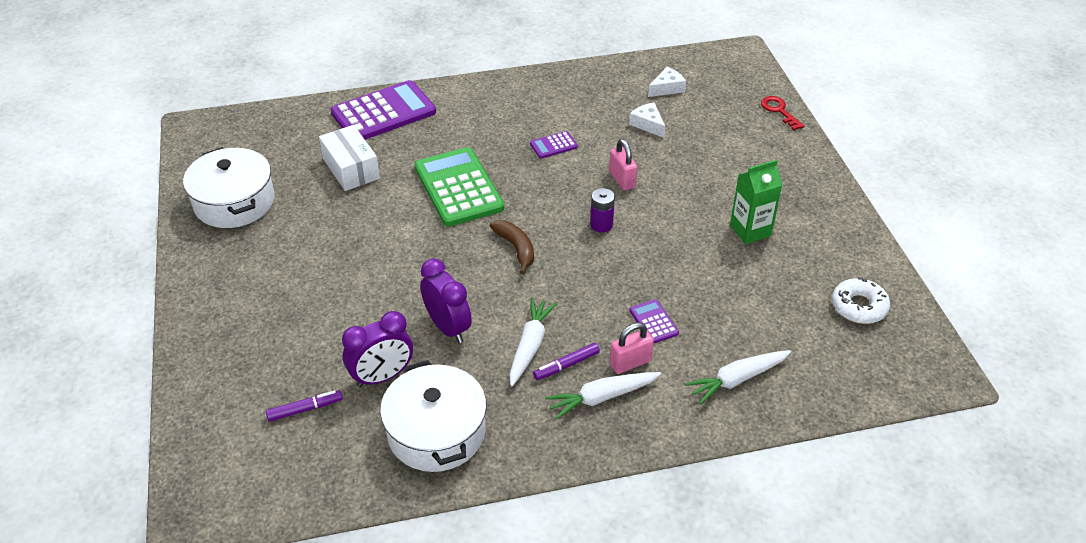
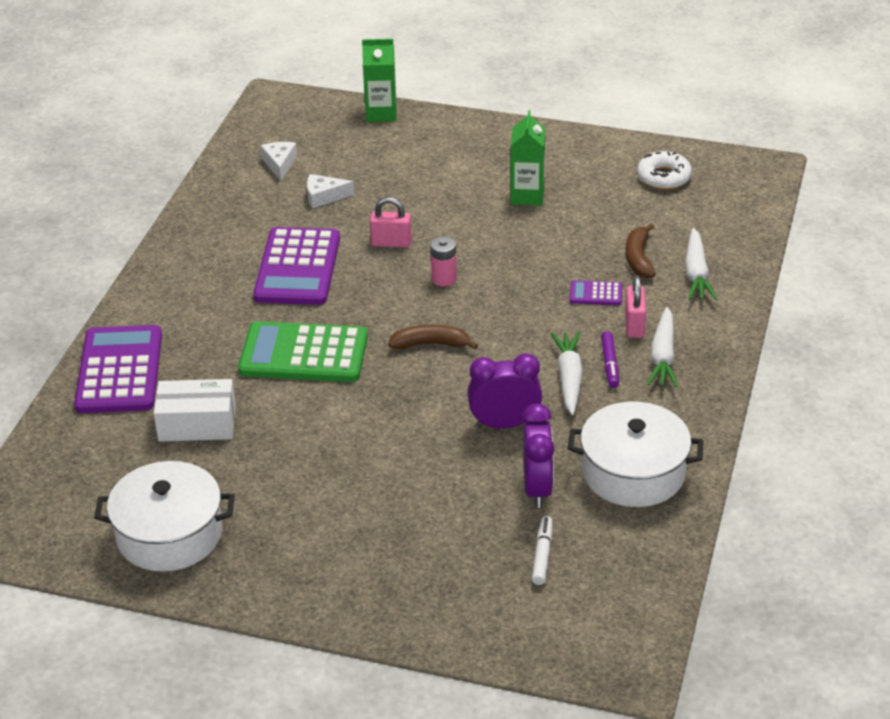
camera: 60 degrees left, 5 degrees down
purple marker [266,390,343,422] -> white marker [532,516,553,585]
white carrot [509,298,557,386] -> white carrot turned 45 degrees clockwise [551,332,583,415]
purple calculator [530,131,578,158] -> purple calculator [253,227,340,305], size x2.25
purple battery [590,188,615,232] -> pink battery [430,236,457,286]
red key [761,96,805,130] -> green carton [362,39,397,122]
none -> brown banana [625,223,655,278]

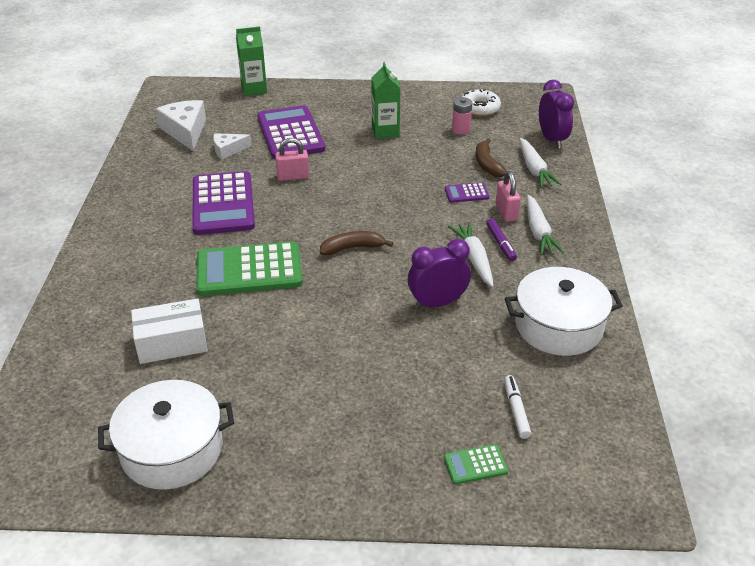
camera: 15 degrees left, 0 degrees up
purple calculator [74,325,162,413] -> purple calculator moved to [257,105,325,159]
white cheese [261,142,297,181] -> white cheese [156,100,206,151], size x1.70
pink battery [430,236,457,286] -> pink battery moved to [452,97,472,135]
purple clock [522,404,554,508] -> purple clock moved to [539,80,574,149]
none -> green calculator [444,444,508,484]

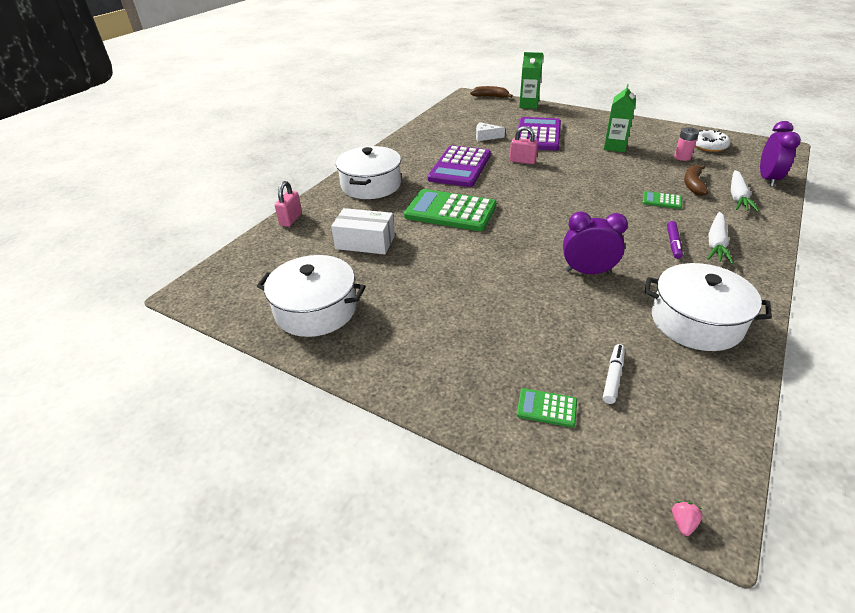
camera: 30 degrees right, 0 degrees up
white cheese [156,100,206,151] -> none
brown banana [320,231,393,255] -> brown banana moved to [470,86,513,98]
purple calculator [445,183,490,203] -> green calculator [642,191,682,209]
white carrot [448,222,494,287] -> none
pink padlock [496,171,521,222] -> pink padlock moved to [275,181,302,227]
none -> white pot [336,146,401,199]
none -> pink strawberry [672,501,703,536]

